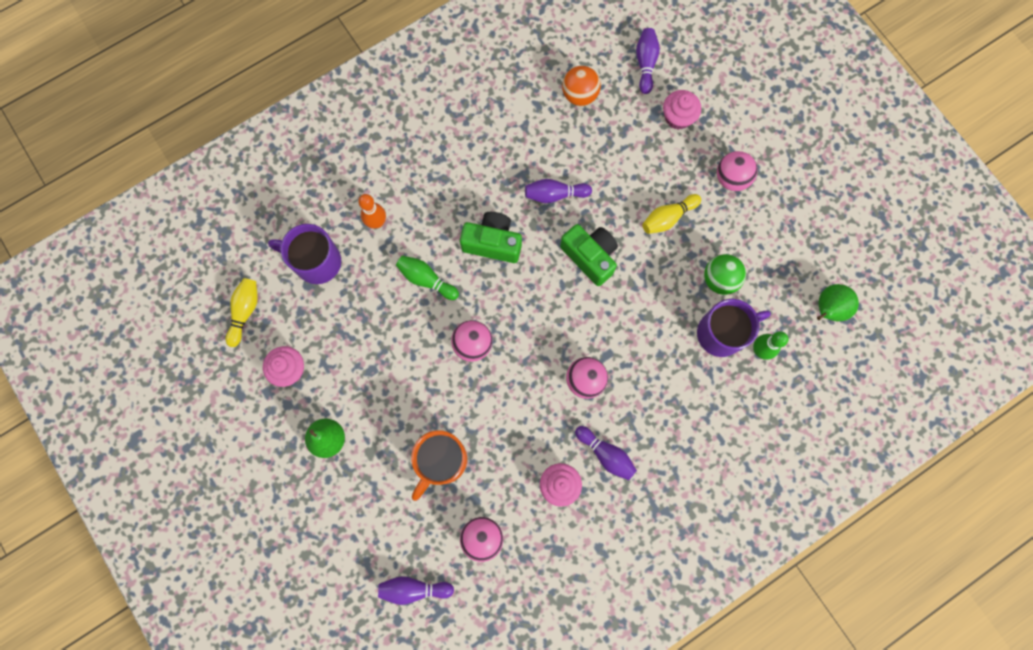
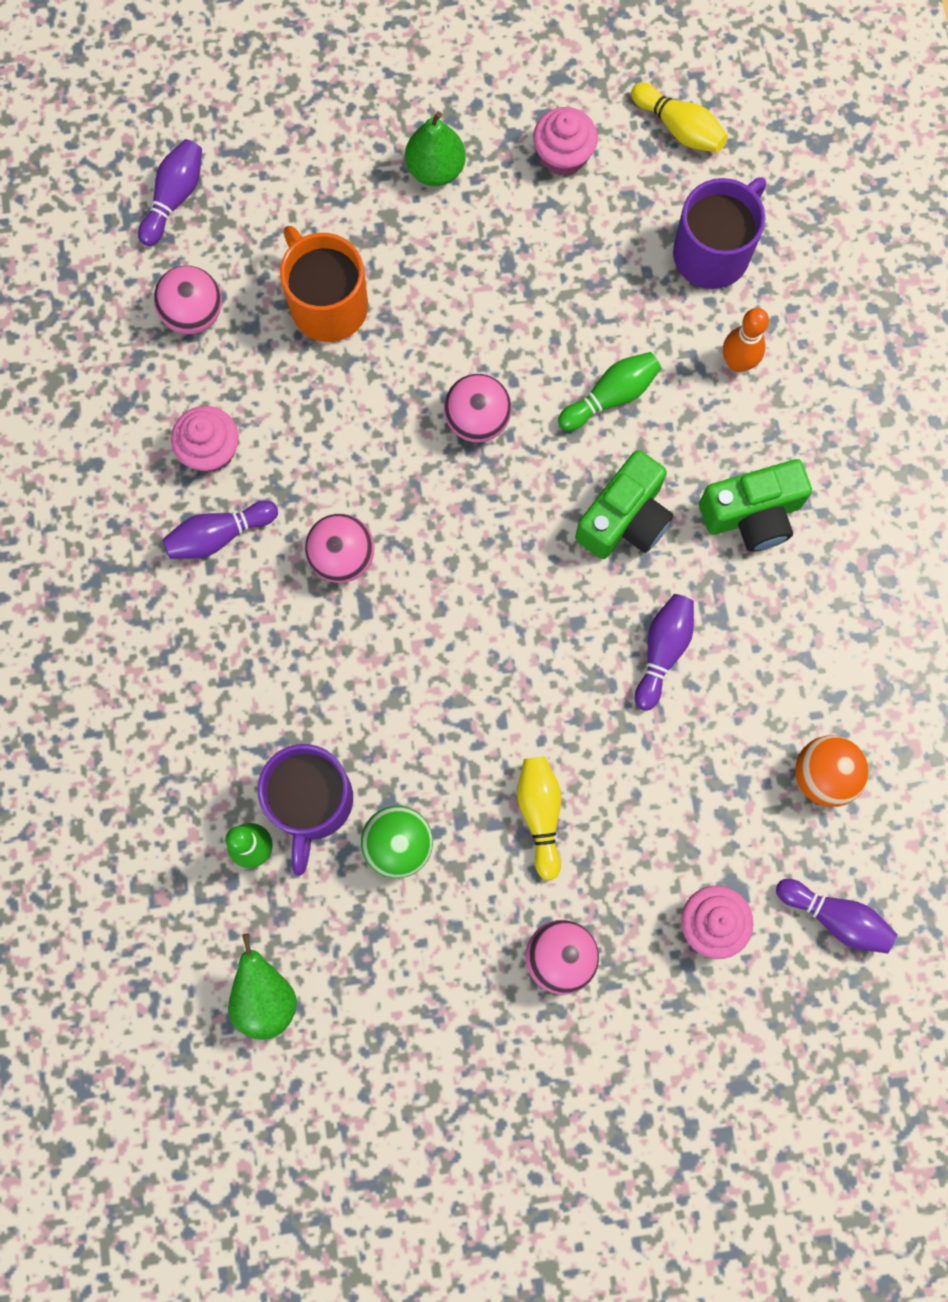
camera: 115 degrees right, 0 degrees up
green camera [560,224,618,286] -> green camera moved to [699,459,812,552]

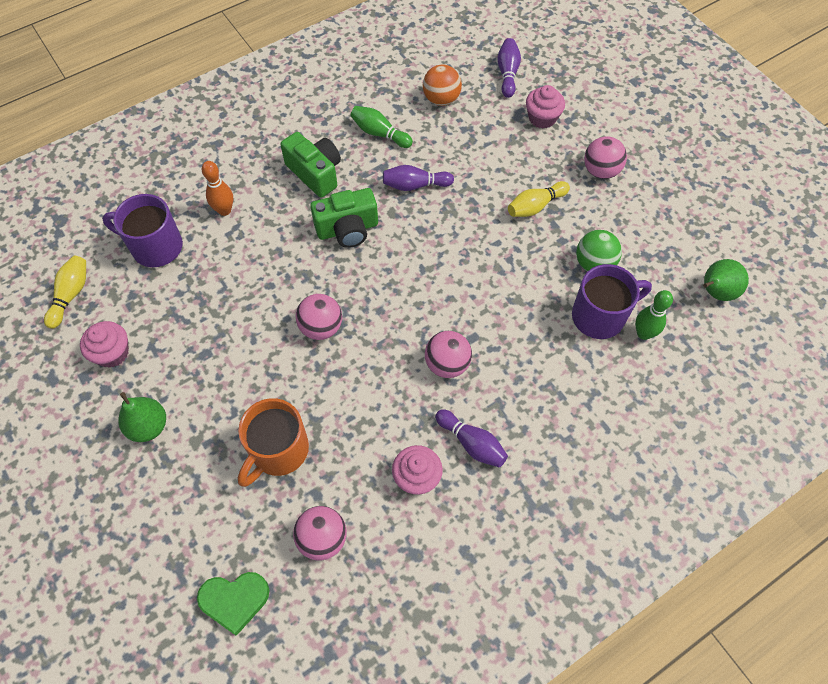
camera: 115 degrees left, 15 degrees down
purple bowling pin [138,139,202,246] -> green heart [197,572,269,636]
green bowling pin [558,352,661,431] -> green bowling pin moved to [350,106,413,148]
green camera [575,450,674,559] -> green camera turned 150 degrees clockwise [310,188,378,248]

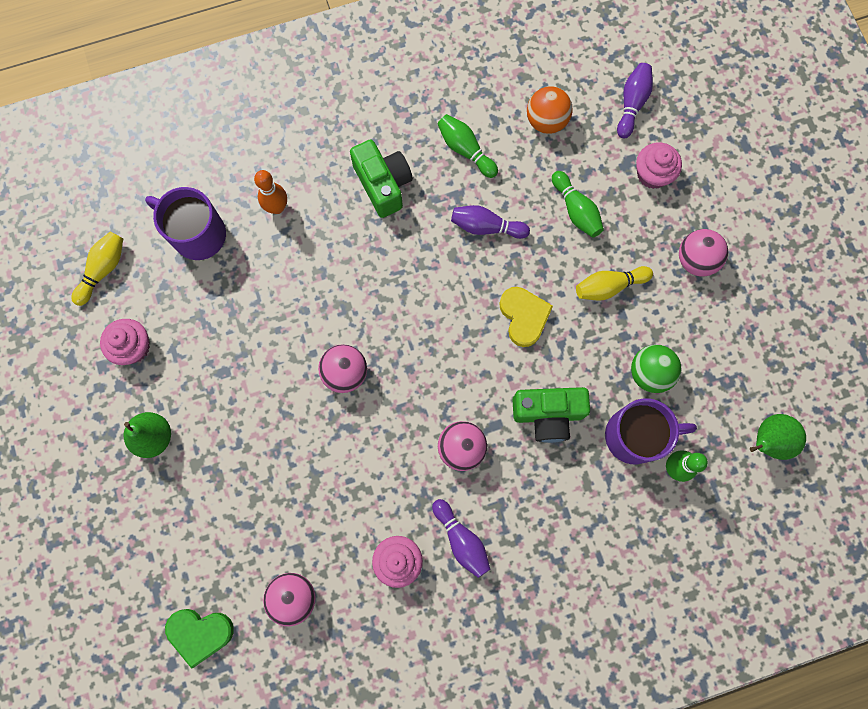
camera: 15 degrees right, 15 degrees up
orange mug [238,398,309,487] -> none
green camera [310,188,378,248] -> green camera moved to [513,387,590,443]
none -> yellow heart [499,287,553,347]
none -> green bowling pin [552,171,604,237]

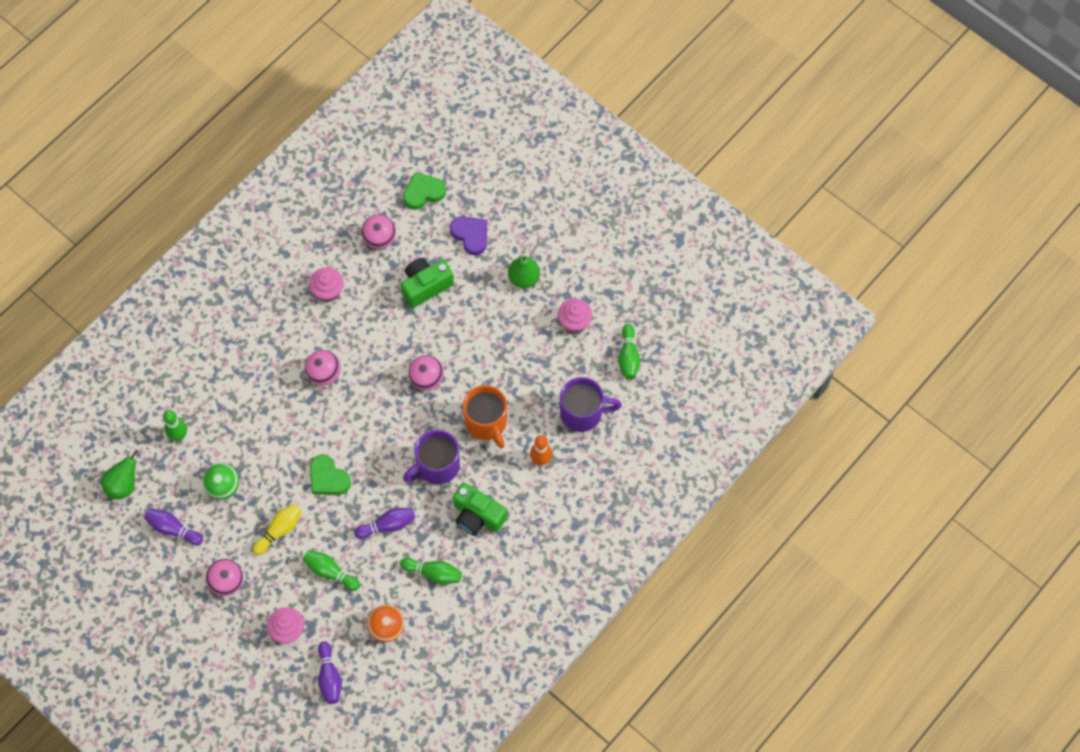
camera: 150 degrees right, 10 degrees down
yellow bowling pin [72,231,123,306] -> green bowling pin [618,324,640,380]
purple bowling pin [432,499,490,578] -> purple bowling pin moved to [144,509,203,545]
yellow heart [499,287,553,347] -> green heart [310,455,351,495]
green camera [513,387,590,443] -> green camera moved to [401,258,454,308]
purple mug [605,398,697,464] -> purple mug moved to [403,430,460,485]
none -> purple heart [450,216,487,255]
none -> orange mug [463,385,507,449]

